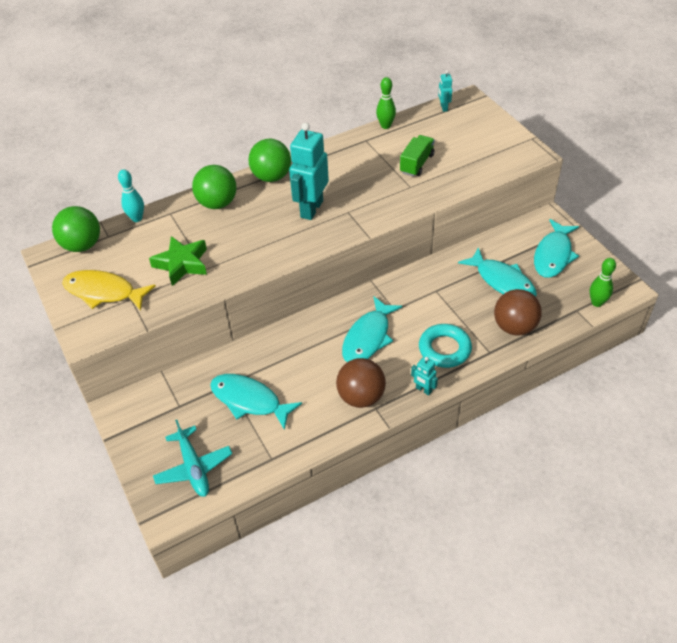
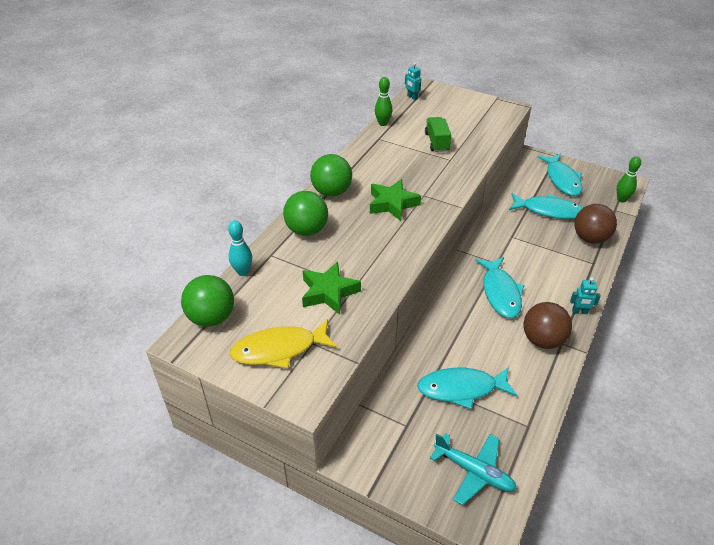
camera: 35 degrees left, 5 degrees down
turquoise robot [289,123,329,220] -> green star [370,179,421,221]
turquoise ring [419,324,472,368] -> none

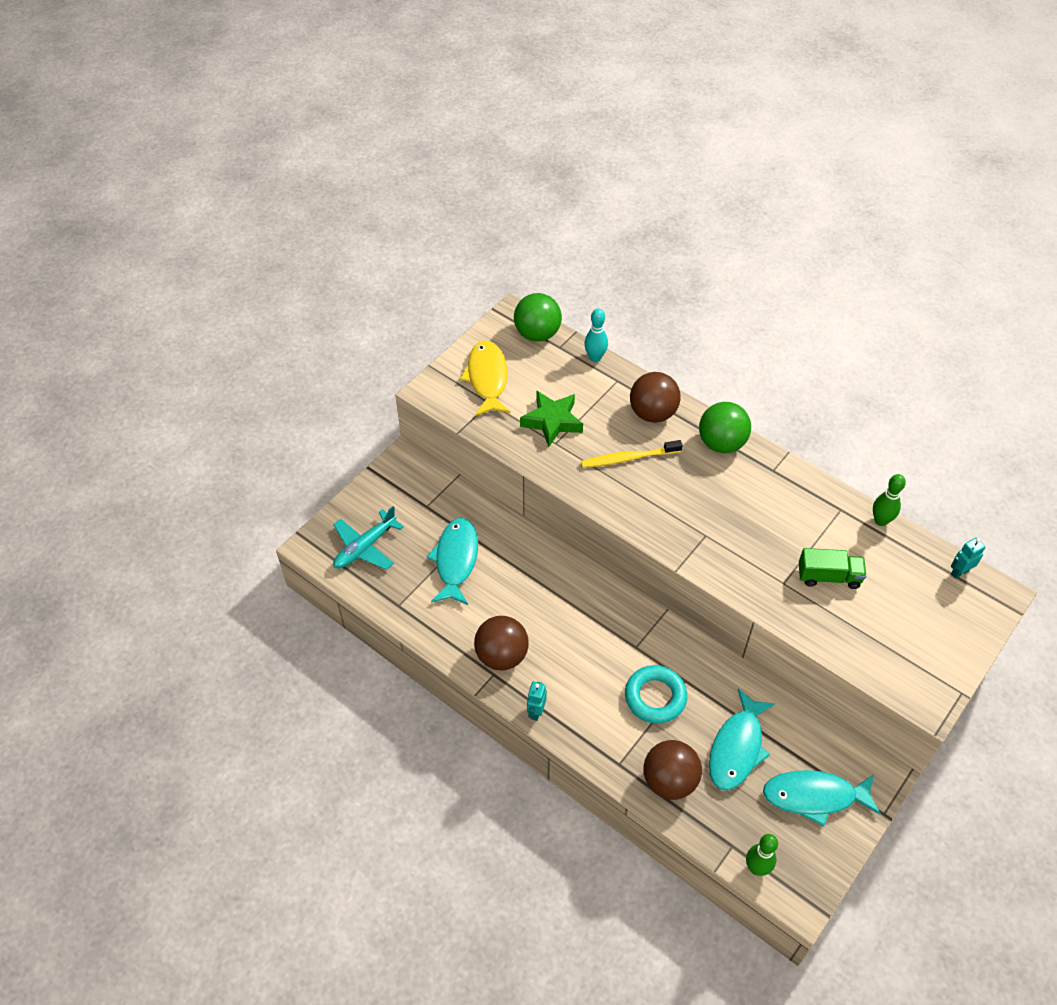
camera: 100 degrees right, 10 degrees up
green ball [283,191,328,236] -> brown ball [630,372,681,423]
green star [370,179,421,221] -> none
turquoise fish [475,257,525,318] -> none
none -> yellow toothbrush [581,440,683,468]
none -> turquoise ring [625,665,687,724]

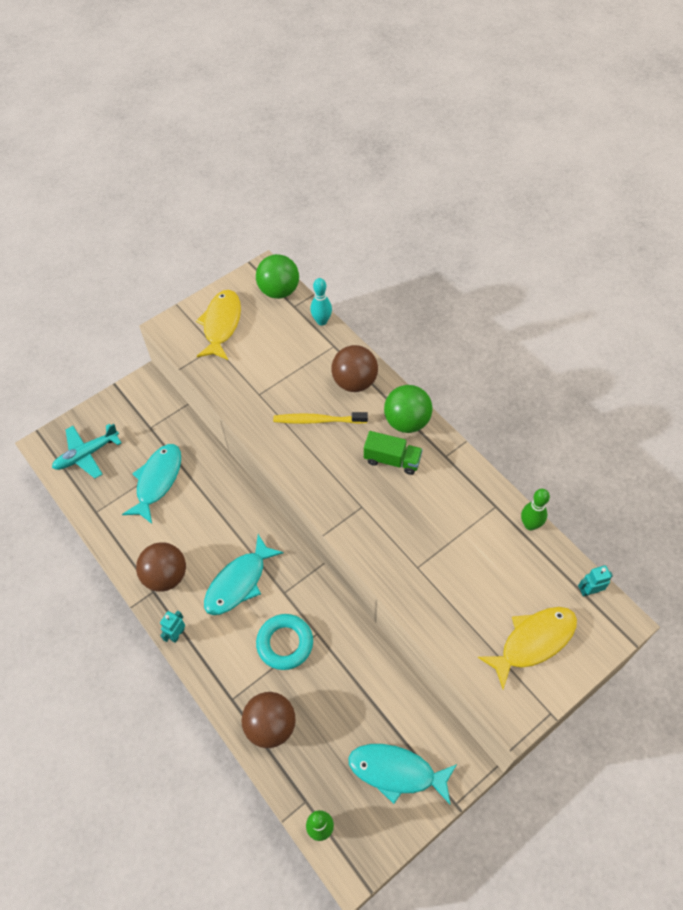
camera: 15 degrees right, 5 degrees up
green star [520,390,583,447] -> none
turquoise fish [709,688,776,791] -> turquoise fish moved to [204,534,284,615]
green truck [799,548,867,589] -> green truck moved to [364,431,423,475]
none -> yellow fish [477,607,577,689]

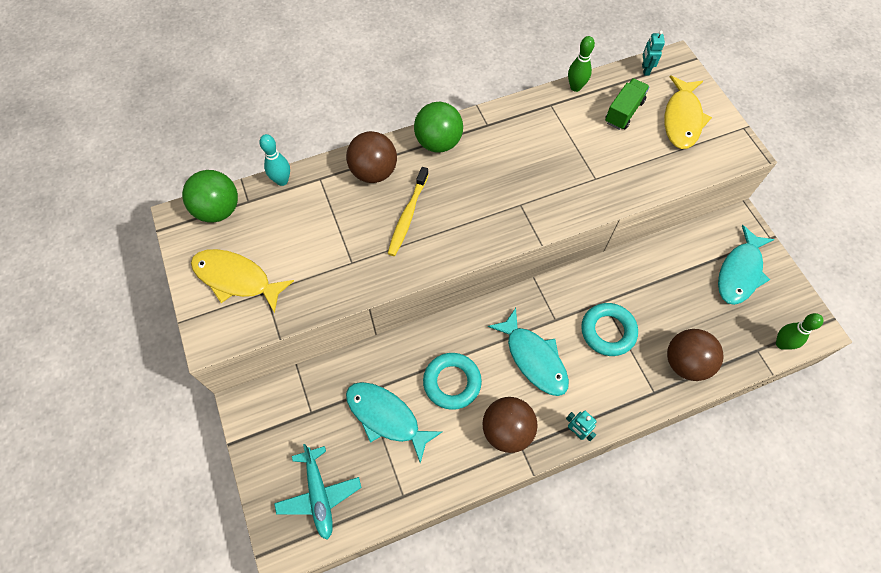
camera: 75 degrees left, 5 degrees up
green truck [364,431,423,475] -> green truck moved to [605,78,650,130]
yellow fish [477,607,577,689] -> yellow fish turned 150 degrees counterclockwise [664,75,712,149]
none -> turquoise ring [423,353,482,410]

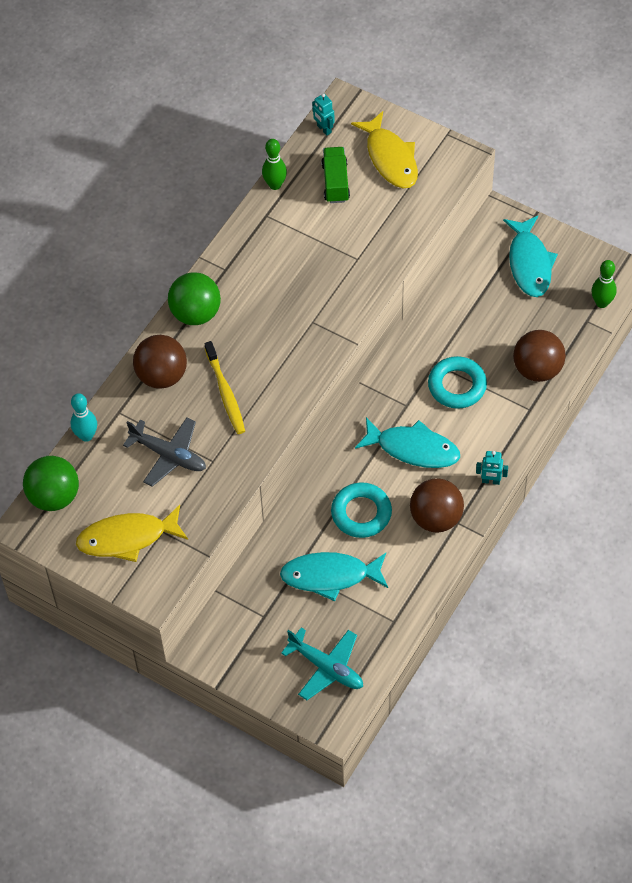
camera: 35 degrees left, 5 degrees down
none -> grey plane [123,418,206,487]

